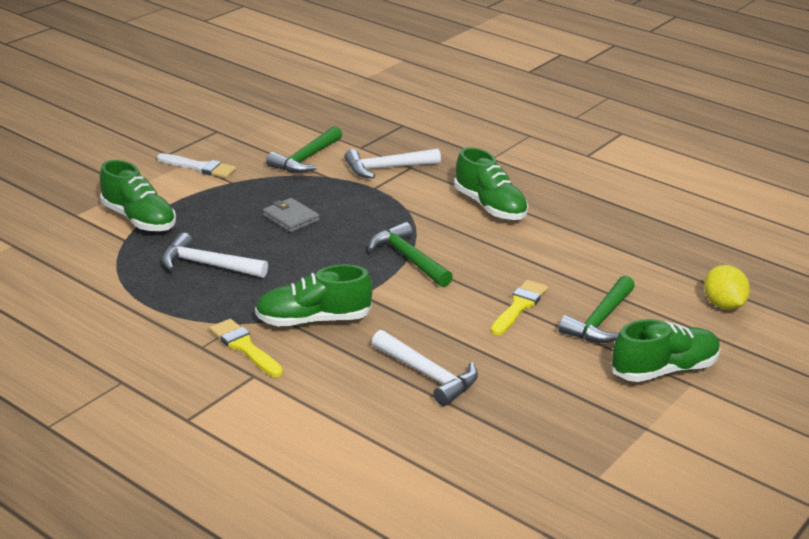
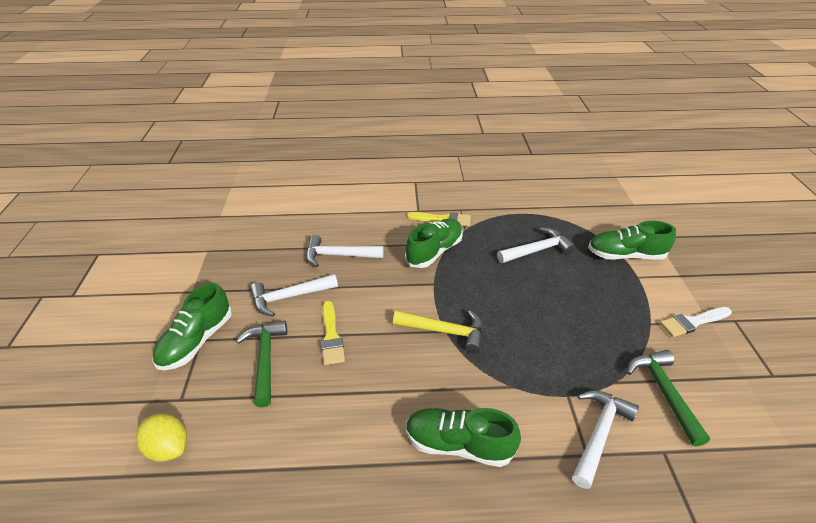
camera: 140 degrees right, 10 degrees up
grey wallet [262,198,320,233] -> none
green hammer [369,222,453,287] -> yellow hammer [393,310,483,353]
none -> white hammer [250,274,338,317]

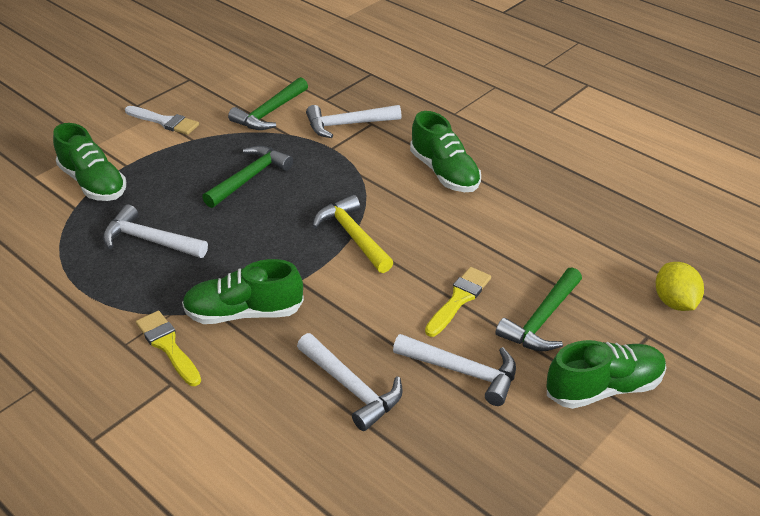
camera: 135 degrees left, 0 degrees up
none -> green hammer [202,146,293,208]

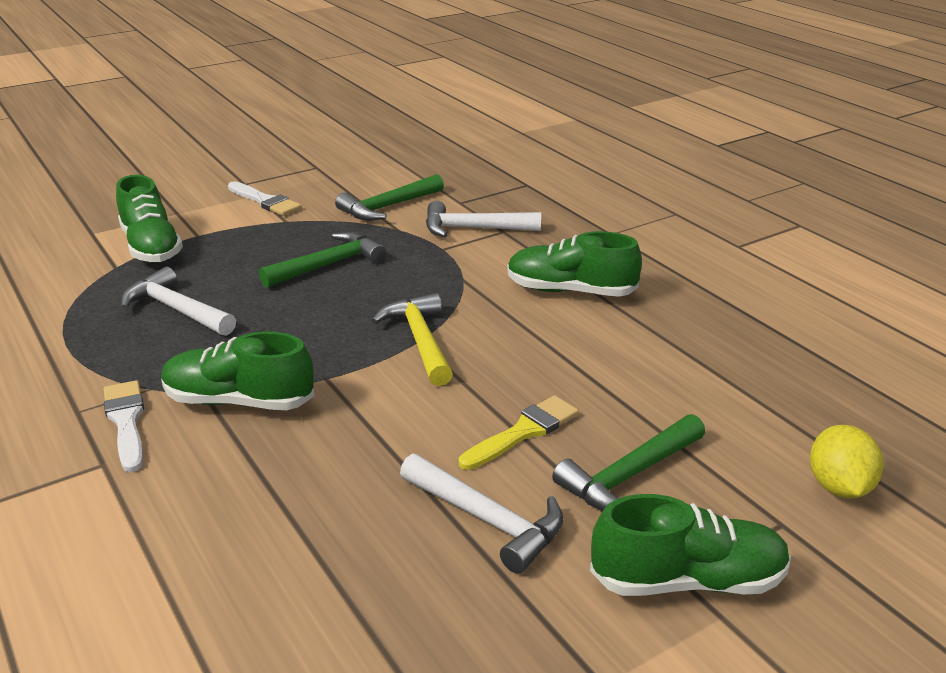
camera: 15 degrees right, 10 degrees down
yellow brush [136,311,201,386] -> white brush [103,380,144,472]
white hammer [297,333,403,431] -> none
green shoe [410,111,481,192] -> green shoe turned 120 degrees clockwise [507,231,642,297]

